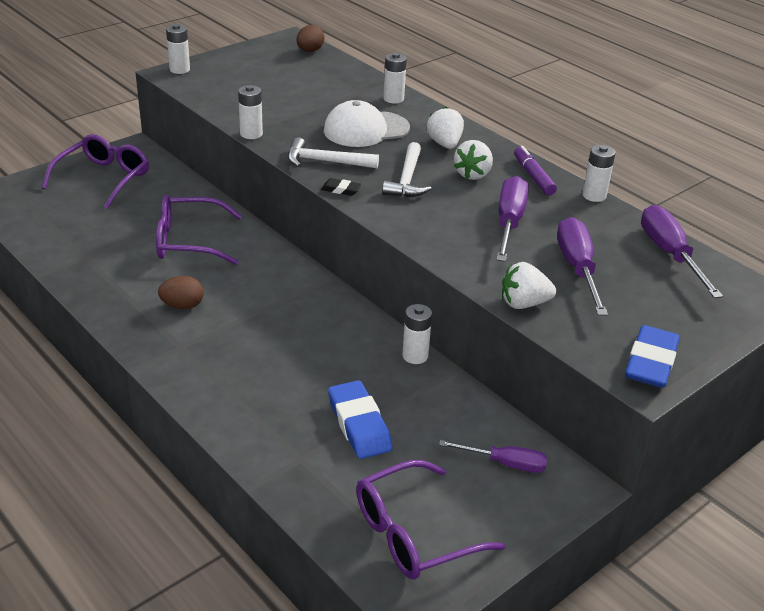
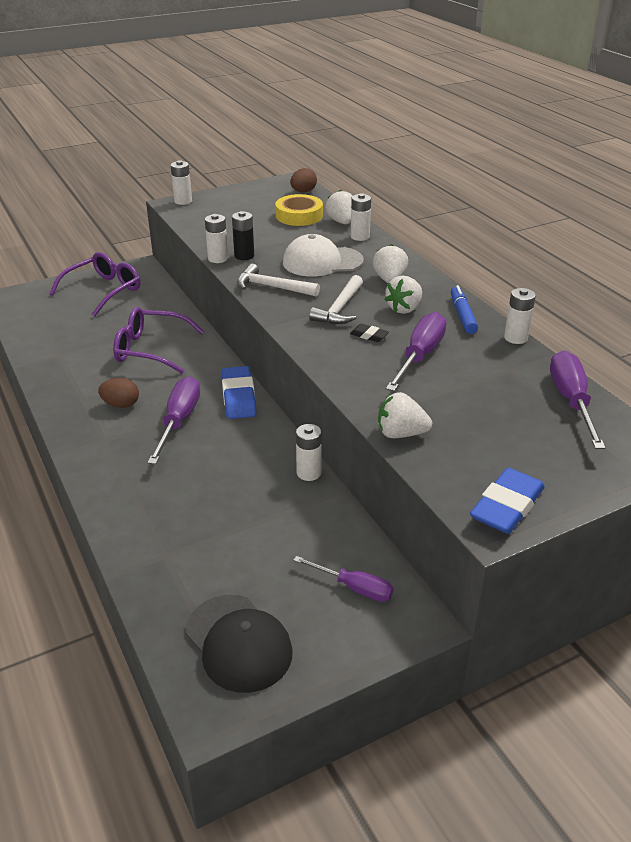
camera: 15 degrees right, 0 degrees up
black eraser [321,178,362,196] -> black eraser moved to [350,324,389,342]
blue eraser [328,380,392,459] -> blue eraser moved to [222,366,256,419]
purple glasses [356,460,505,580] -> black cap [185,595,293,693]
purple marker [514,146,557,195] -> blue marker [451,285,478,334]
purple screwdriver [557,217,608,316] -> purple screwdriver moved to [147,377,200,464]
none -> black battery [232,211,254,260]
none -> yellow tape [275,194,323,226]
none -> white strawberry [325,190,353,224]

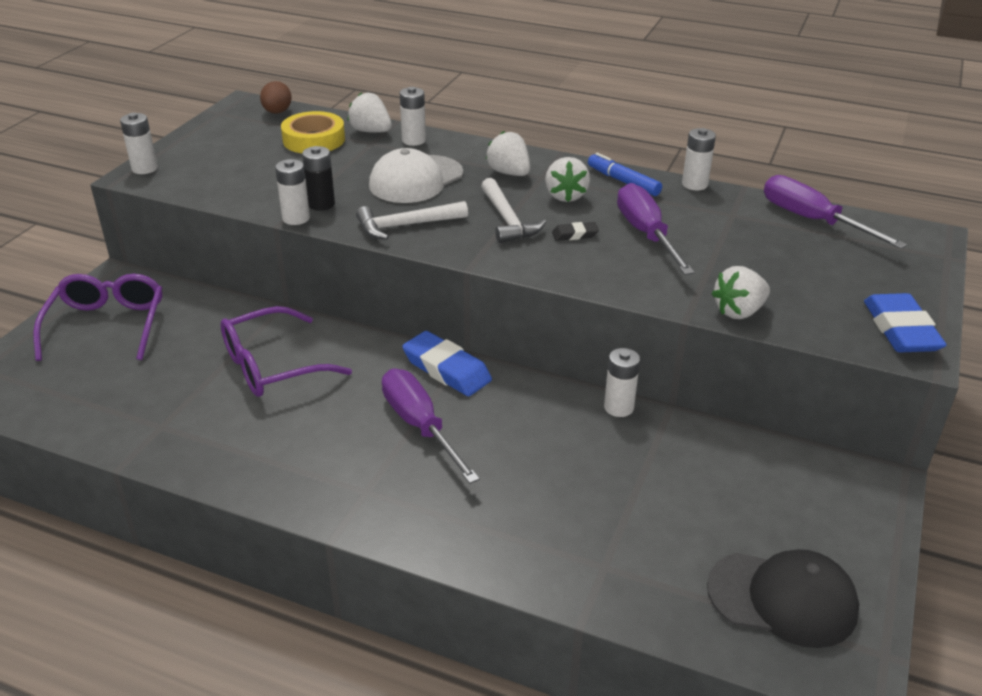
camera: 40 degrees left, 0 degrees up
brown egg [98,378,139,408] -> none
purple screwdriver [293,556,393,602] -> none

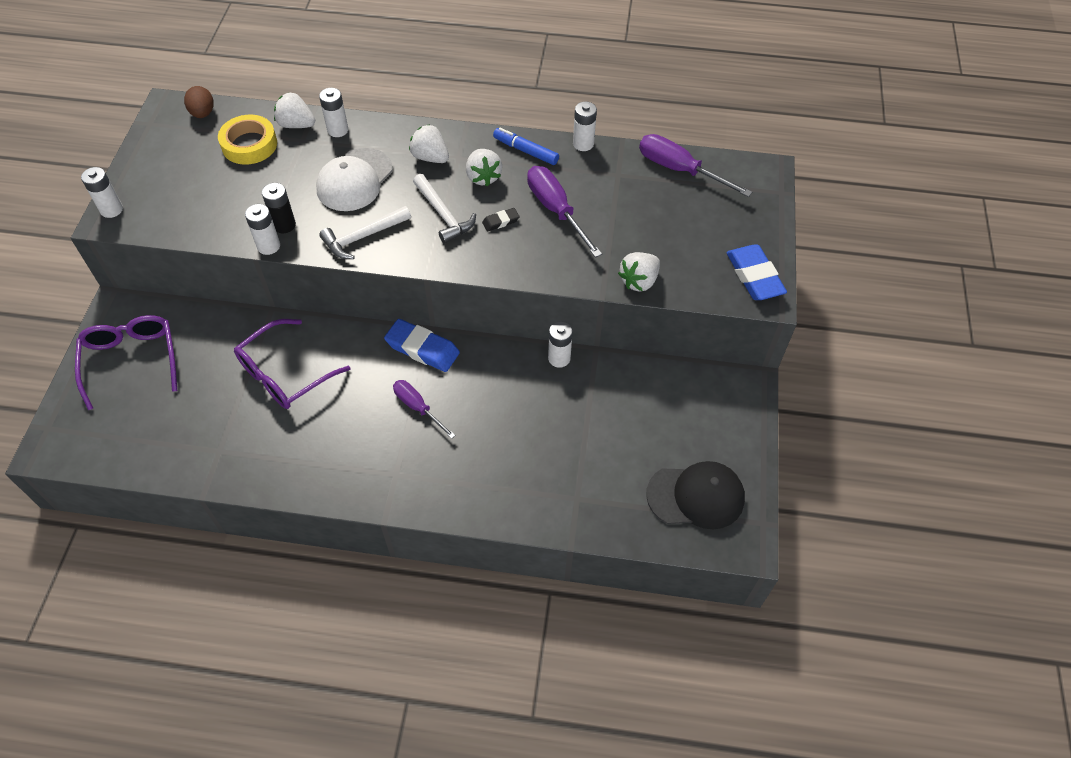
camera: 15 degrees left, 20 degrees up
purple screwdriver [382,369,480,484] -> purple screwdriver [393,380,456,439], size x0.65

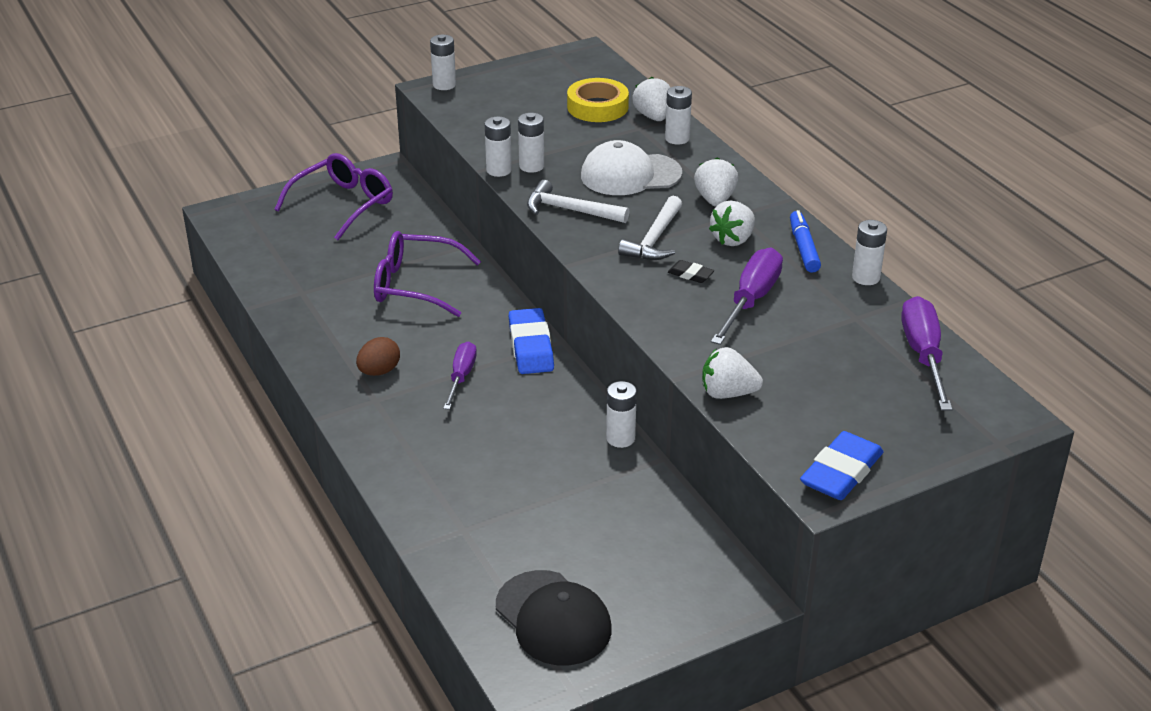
camera: 55 degrees right, 20 degrees down
brown egg [184,86,214,118] -> brown egg moved to [356,337,400,376]
black battery [262,183,296,233] -> white battery [518,113,544,173]

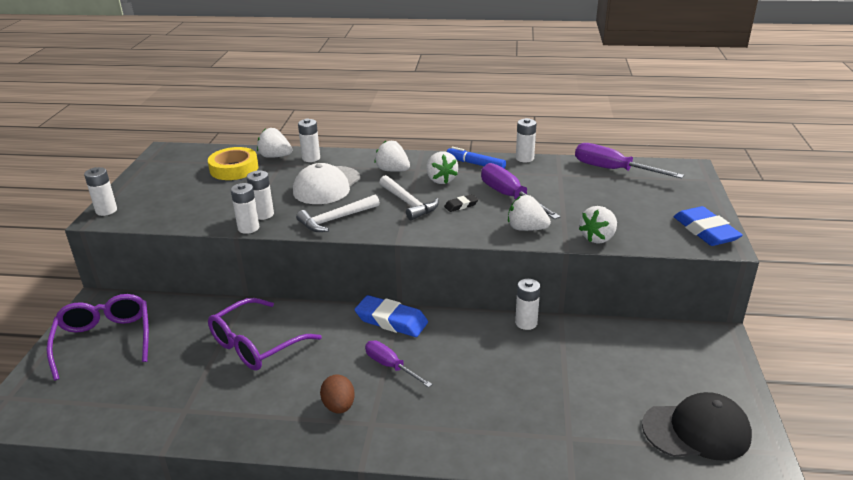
camera: 55 degrees left, 5 degrees down
none -> white strawberry [508,195,551,231]

